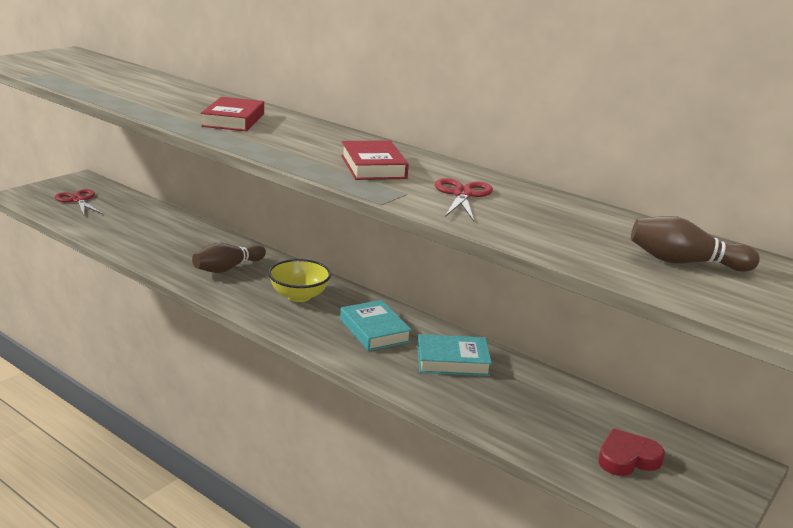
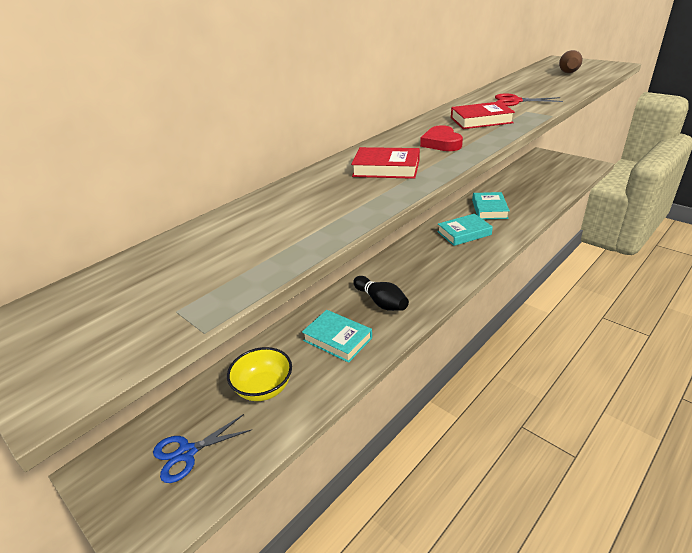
camera: 80 degrees left, 10 degrees up
red scissors [55,189,103,215] -> blue scissors [153,414,252,483]
brown bowling pin [192,243,266,273] -> black bowling pin [353,276,409,311]
yellow bowl [268,259,331,302] -> yellow bowl moved to [227,347,292,401]
red heart [598,429,665,476] -> red heart moved to [420,125,463,151]
none -> turquoise book [302,310,372,363]

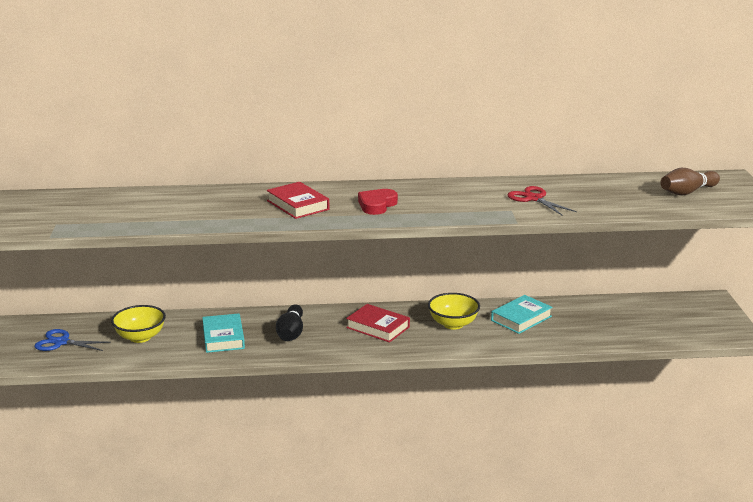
camera: 40 degrees right, 10 degrees down
turquoise book [437,214,493,246] -> yellow bowl [428,293,480,330]
red book [451,101,515,129] -> red book moved to [346,304,410,343]

